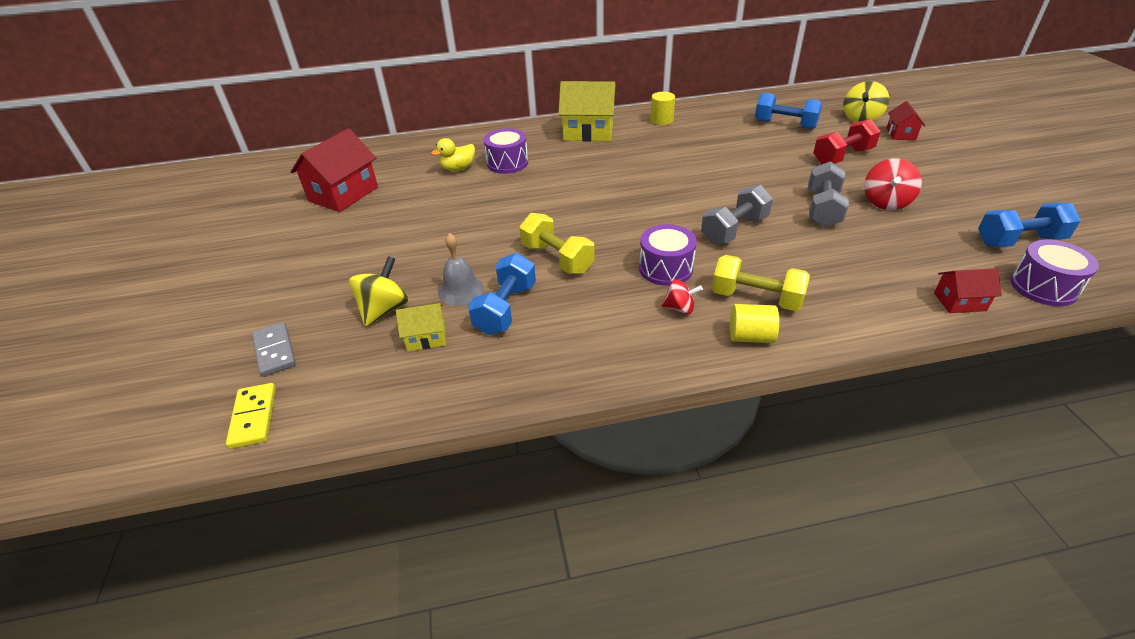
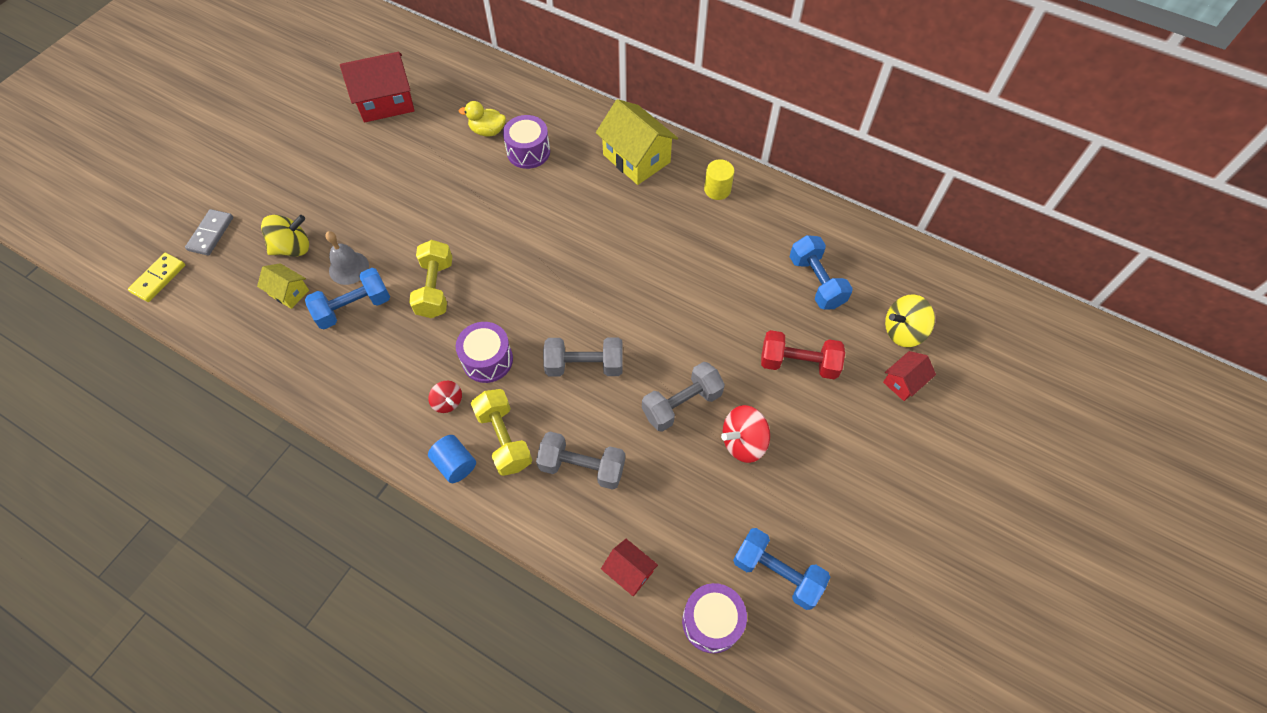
camera: 40 degrees right, 20 degrees up
yellow cylinder [730,304,779,343] -> blue cylinder [428,435,476,483]
none -> grey dumbbell [536,432,625,490]

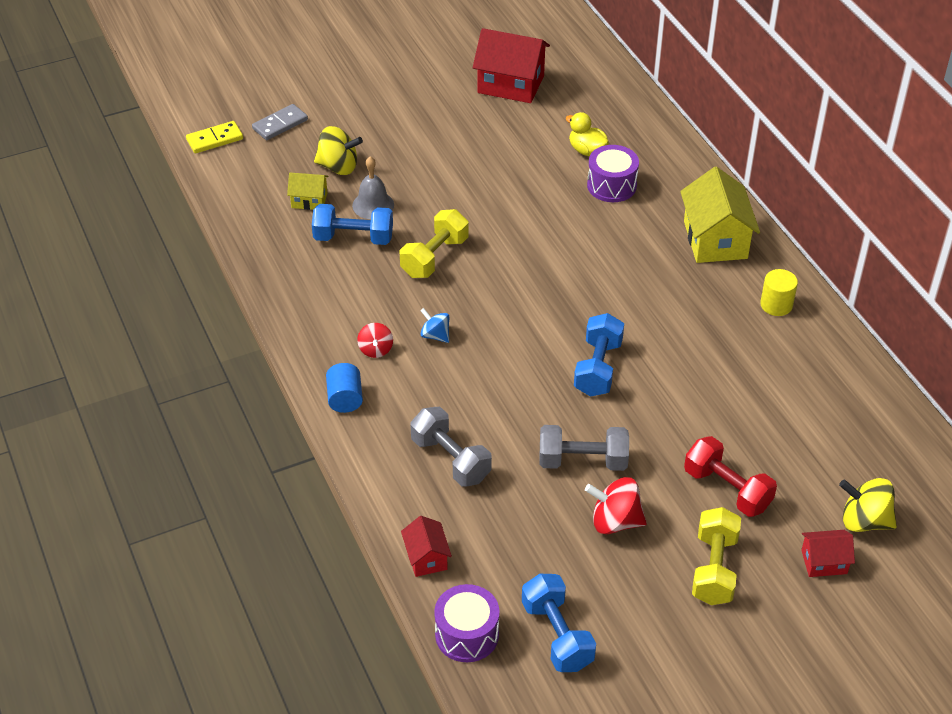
camera: 35 degrees right, 15 degrees down
yellow house [257,263,309,309] -> yellow house turned 60 degrees counterclockwise [287,173,329,210]
purple drum [456,322,513,383] -> blue spinning top [420,308,449,343]
yellow dumbbell [471,389,532,476] -> yellow dumbbell moved to [692,507,741,605]
grey dumbbell [543,338,623,376] -> none
blue dumbbell [790,235,853,309] -> blue dumbbell moved to [574,313,624,397]

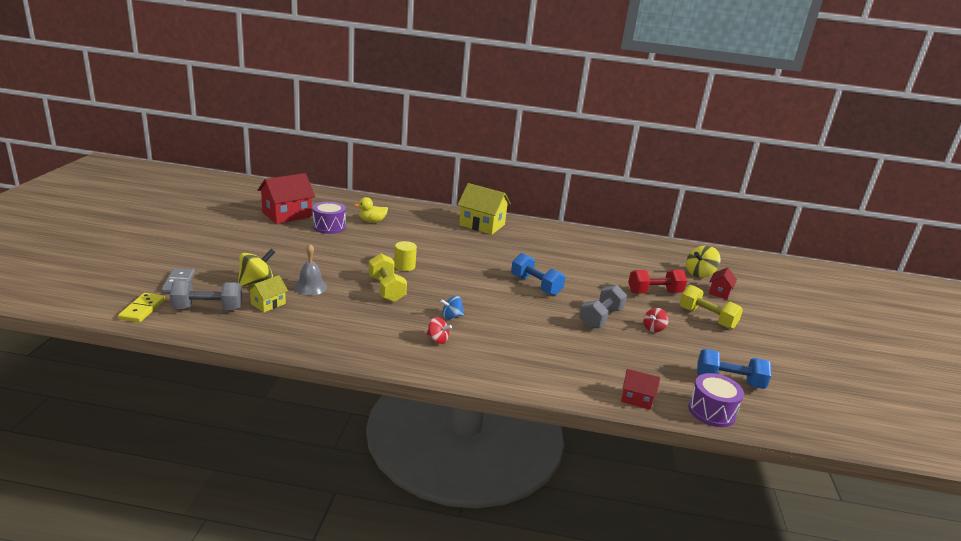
camera: 60 degrees left, 20 degrees down
blue dumbbell [312,204,393,245] -> none
blue cylinder [326,363,363,413] -> none
grey dumbbell [410,407,492,487] -> grey dumbbell moved to [170,281,242,310]
red spinning top [585,477,647,534] -> red spinning top [644,308,669,332], size x0.62
purple drum [587,145,639,202] -> purple drum moved to [313,201,346,234]
yellow cylinder [760,269,798,316] -> yellow cylinder moved to [394,241,417,271]

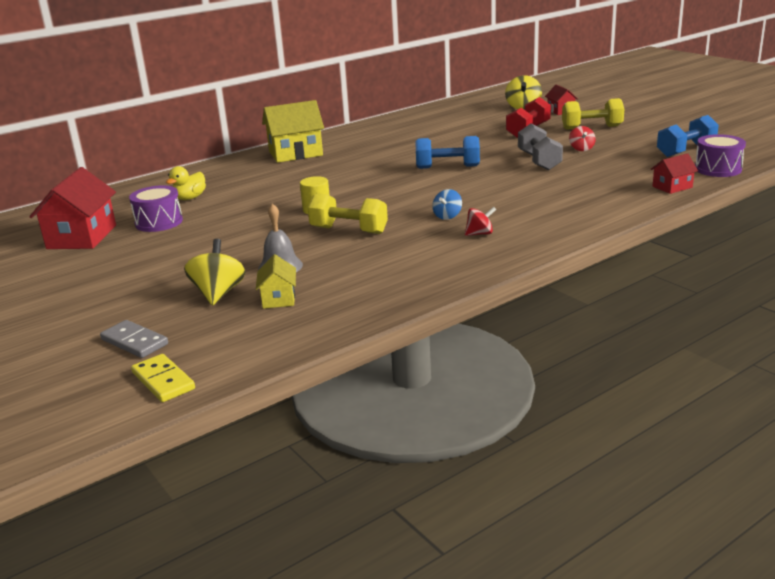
camera: 40 degrees left, 0 degrees up
grey dumbbell [170,281,242,310] -> none

